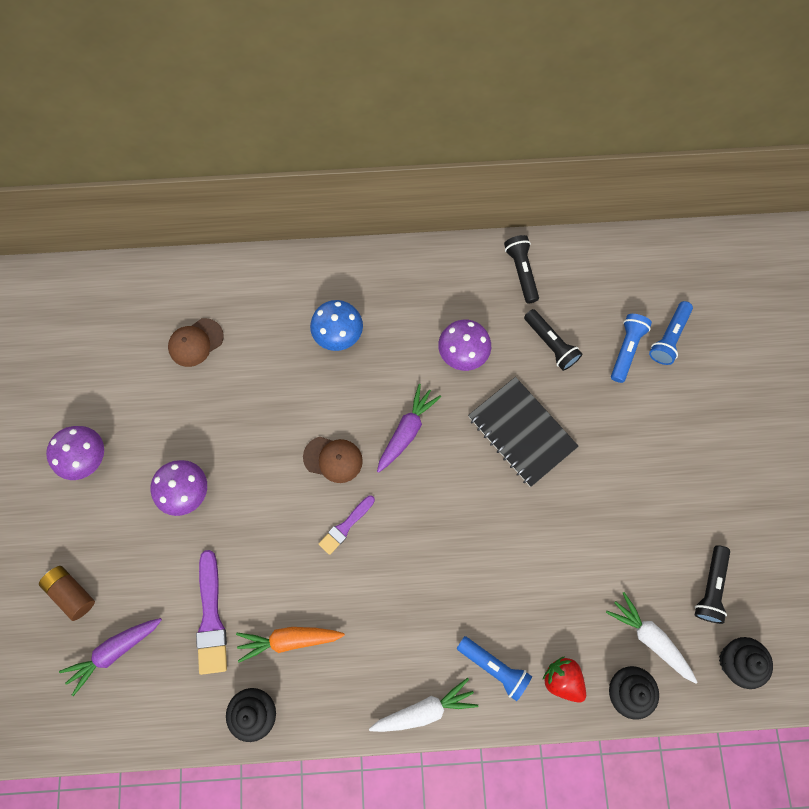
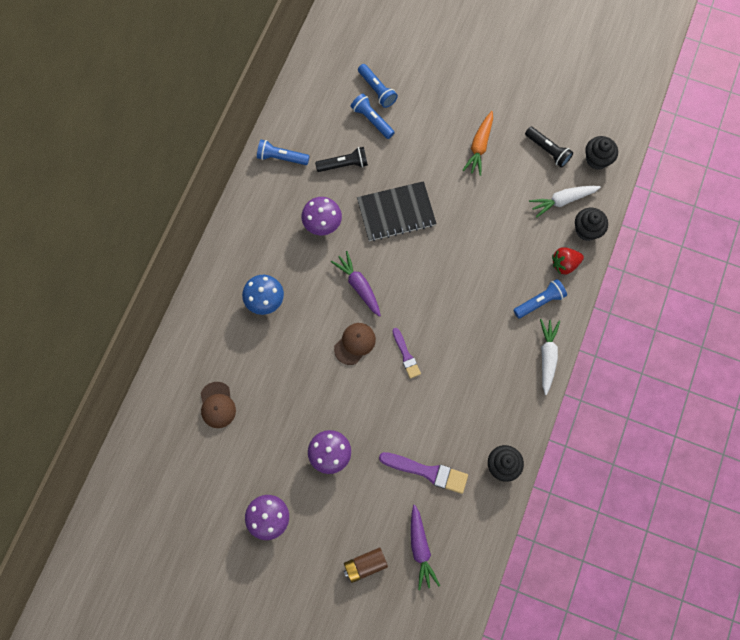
camera: 65 degrees left, 0 degrees up
orange carrot [236,627,345,662] -> orange carrot moved to [463,111,493,176]
black flashlight [504,235,539,303] -> blue flashlight [257,140,309,165]

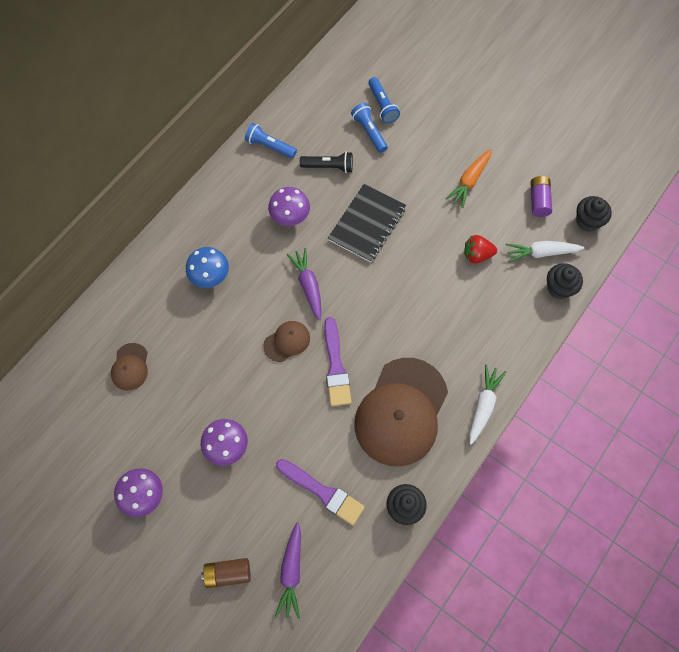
camera: 15 degrees right, 5 degrees down
black notebook [357,181,437,241] -> black notebook turned 60 degrees counterclockwise [328,184,406,262]
purple brush [393,328,421,379] -> purple brush [324,317,352,406], size x1.61
blue flashlight [513,279,567,318] -> none
black flashlight [525,127,573,168] -> purple battery [530,176,552,217]
red strawberry [552,247,584,275] -> red strawberry moved to [464,235,497,263]
none -> brown cap [354,358,448,466]

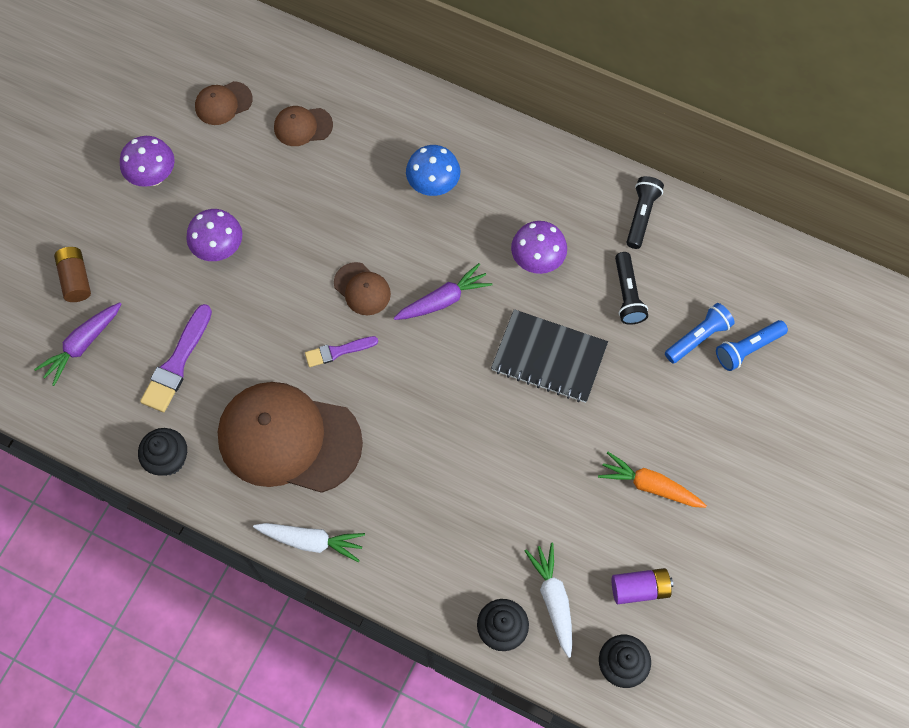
camera: 80 degrees right, 0 degrees up
blue flashlight [245,123,297,158] -> black flashlight [626,176,664,249]
purple carrot [275,523,301,619] -> purple carrot turned 45 degrees counterclockwise [34,303,121,386]
purple brush [324,317,352,406] -> purple brush [305,336,378,367], size x0.62
red strawberry [464,235,497,263] -> none
none -> brown cap [195,81,252,125]

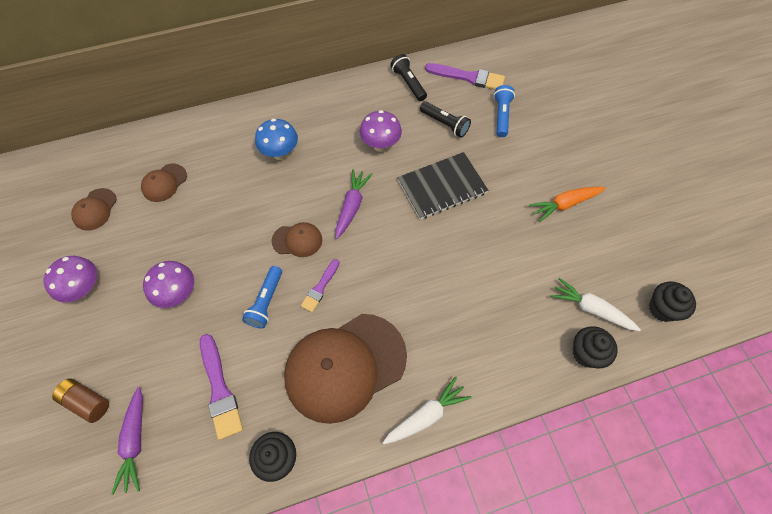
camera: 45 degrees left, 5 degrees down
purple battery [612,568,673,604] -> none
blue flashlight [716,320,788,371] -> blue flashlight moved to [242,266,282,328]
none -> purple brush [425,63,505,89]

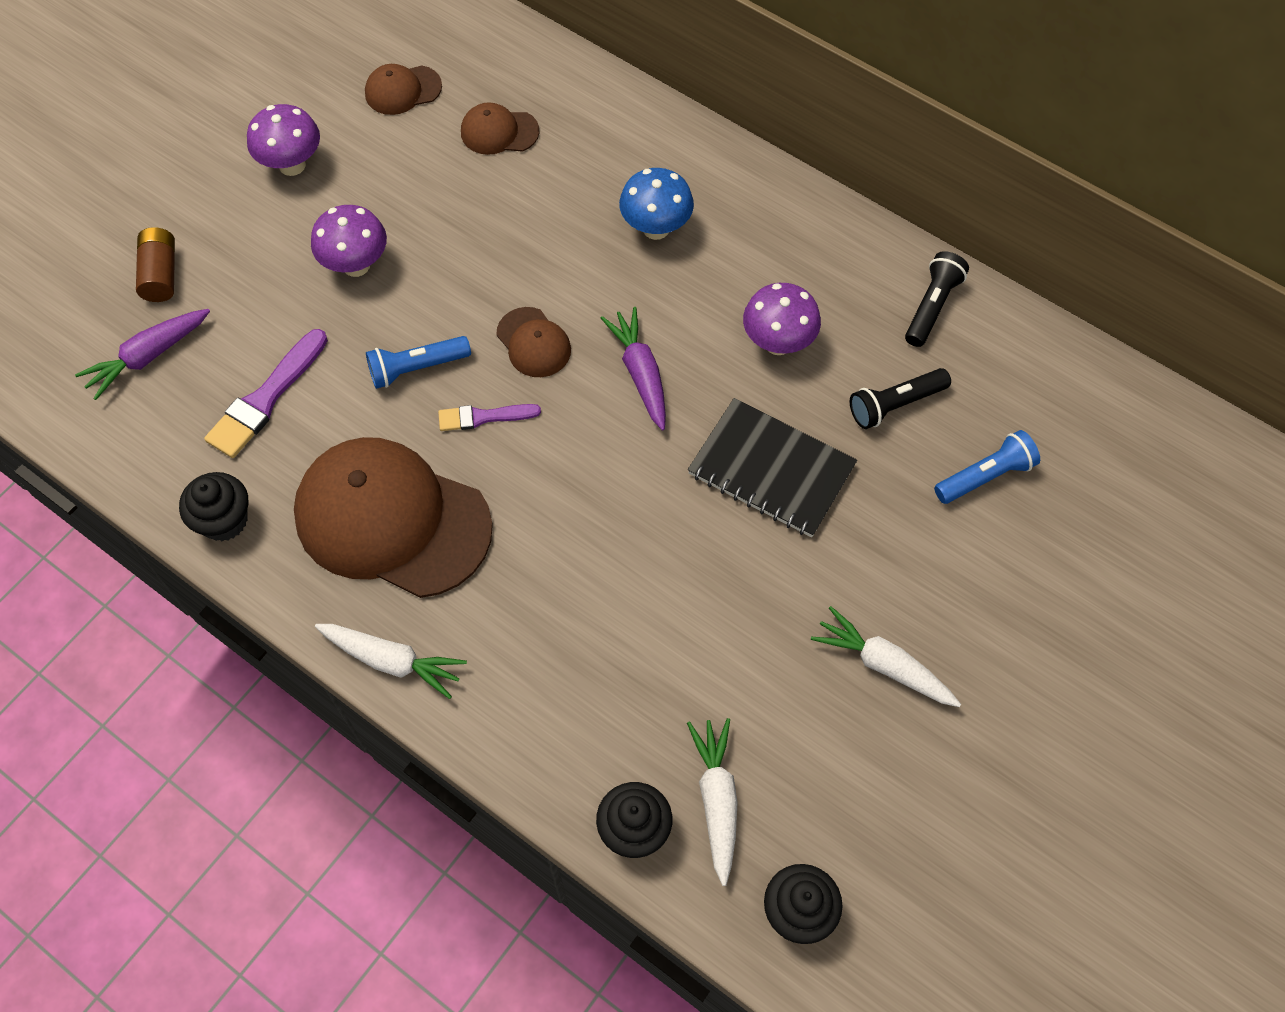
camera: 55 degrees right, 0 degrees up
purple carrot [335,169,373,239] -> purple carrot turned 90 degrees counterclockwise [601,307,666,431]
black flashlight [420,101,471,138] -> black flashlight turned 60 degrees clockwise [850,368,951,429]
purple brush [425,63,505,89] -> none
orange carrot [529,186,606,222] -> white carrot [811,606,961,707]

